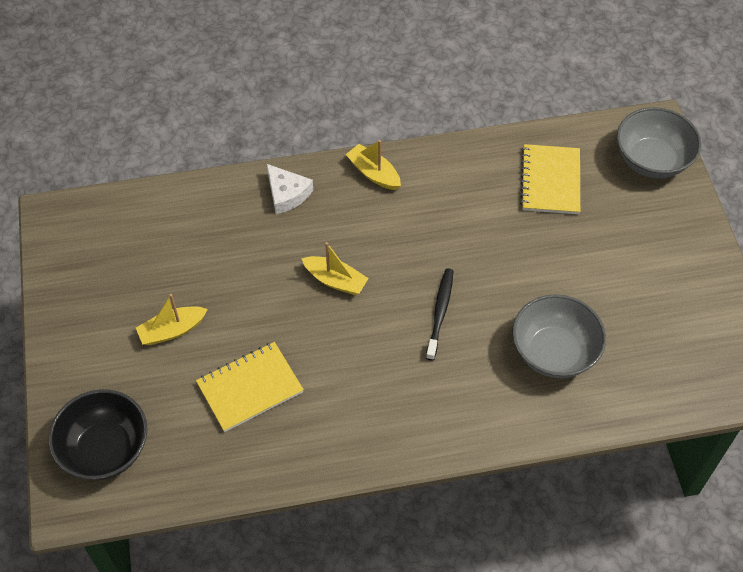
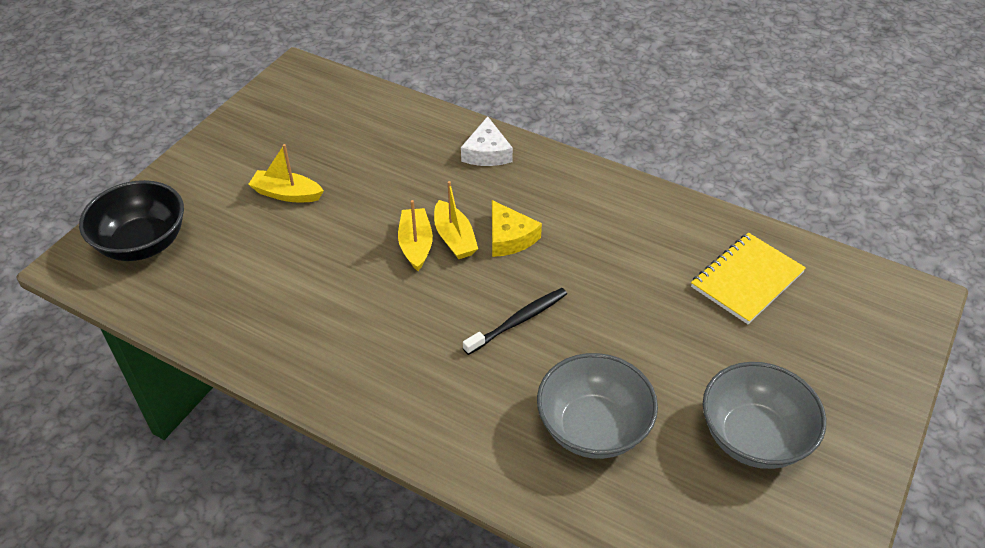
camera: 40 degrees right, 10 degrees down
yellow notebook [196,342,304,432] -> none
yellow boat [346,140,401,190] -> yellow boat moved to [398,200,433,271]
grey bowl [617,107,701,179] -> grey bowl moved to [703,362,826,469]
none -> yellow cheese [492,200,542,257]

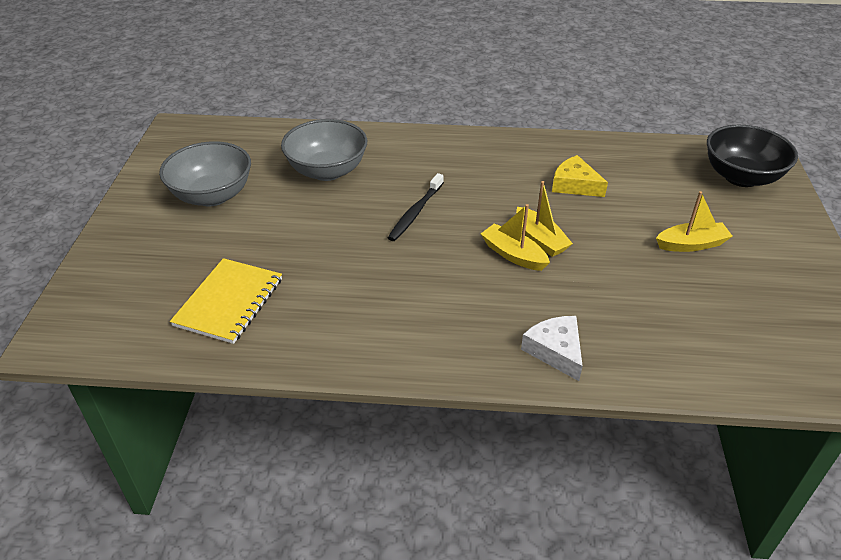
camera: 155 degrees right, 5 degrees down
yellow cheese [492,200,542,257] -> yellow cheese moved to [552,155,608,197]

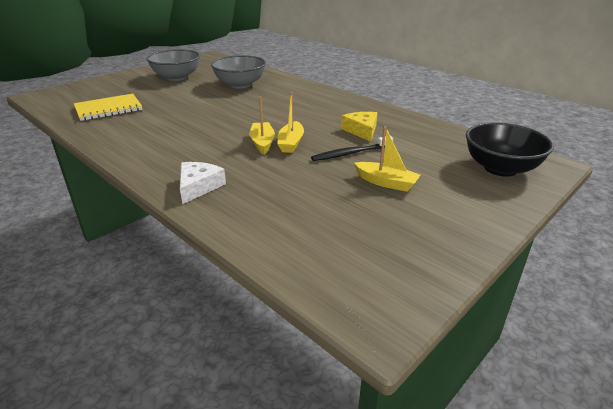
camera: 40 degrees right, 10 degrees down
black toothbrush [388,173,444,241] -> black toothbrush moved to [311,136,393,161]

